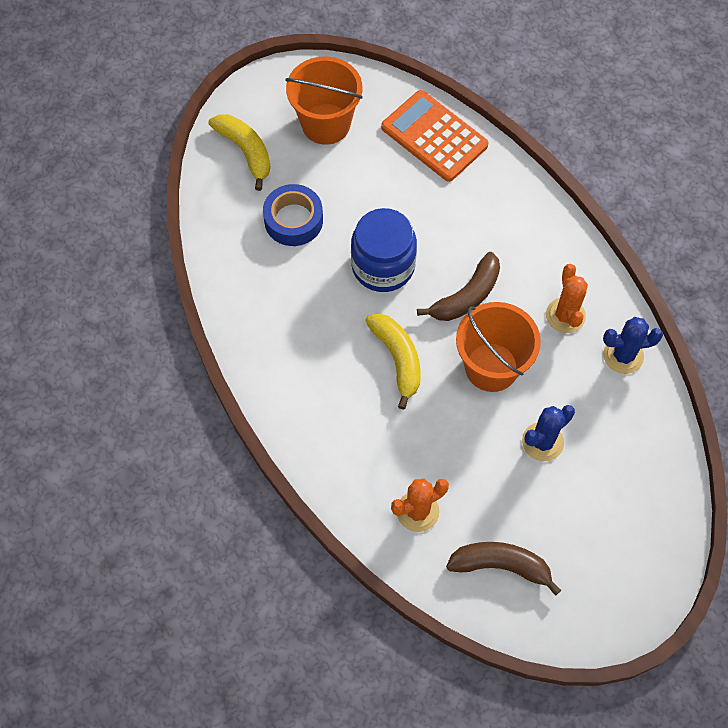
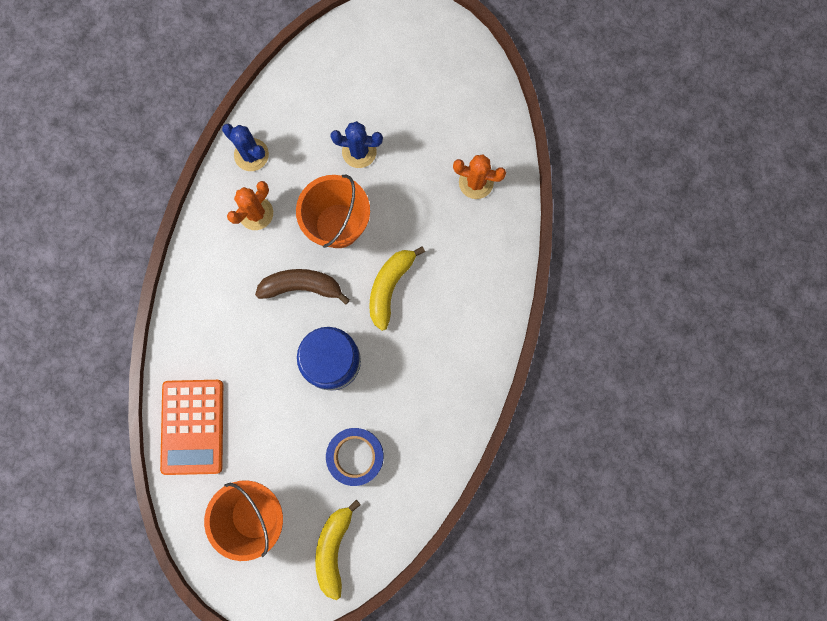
camera: 135 degrees left, 15 degrees up
brown banana [446,542,561,596] -> none

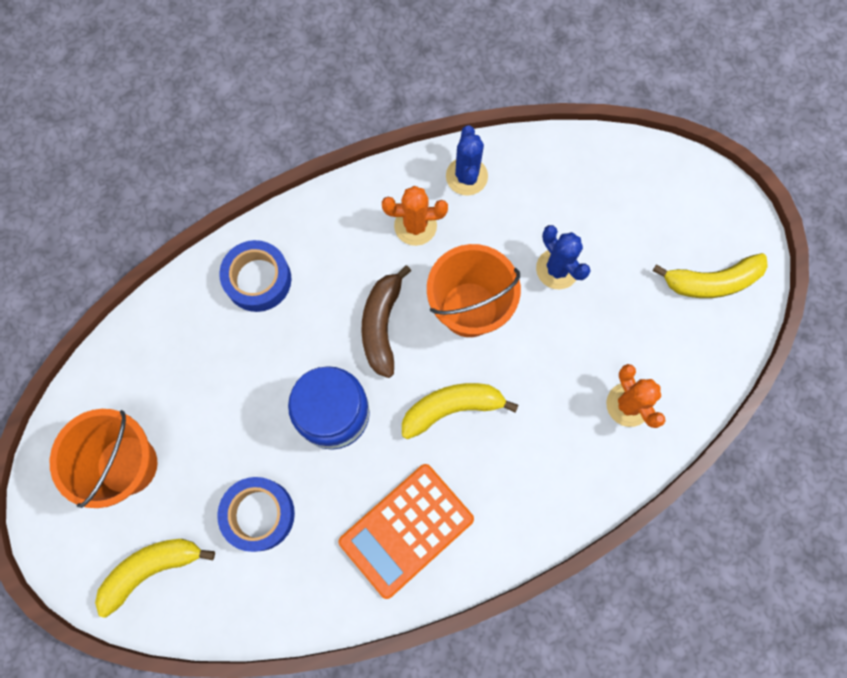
camera: 50 degrees right, 5 degrees down
orange calculator [160,380,223,475] -> orange calculator moved to [338,464,474,599]
brown banana [255,269,350,305] -> brown banana turned 135 degrees counterclockwise [361,265,411,378]
none -> blue tape [219,240,291,312]
none -> yellow banana [653,253,768,298]

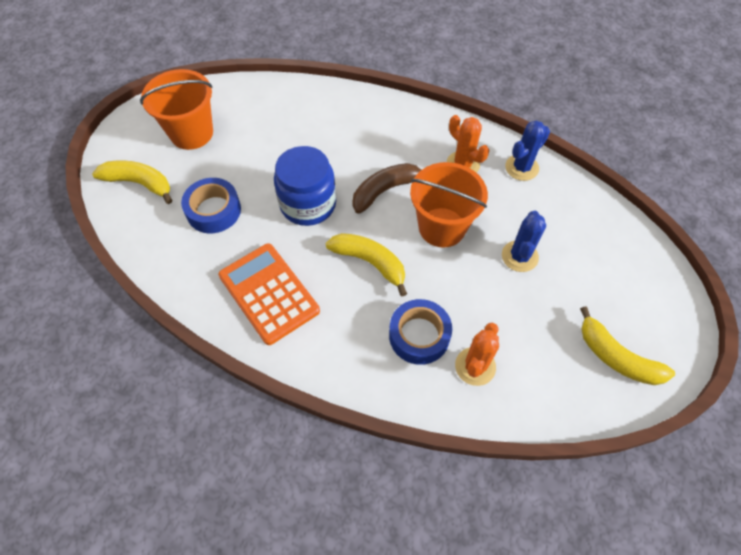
camera: 50 degrees right, 15 degrees down
blue tape [219,240,291,312] -> blue tape moved to [389,299,452,365]
orange calculator [338,464,474,599] -> orange calculator turned 45 degrees clockwise [218,243,320,345]

